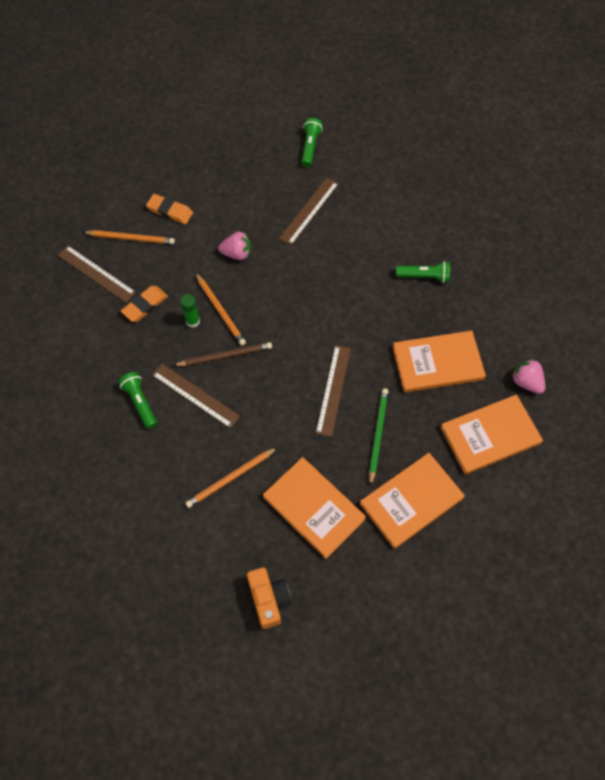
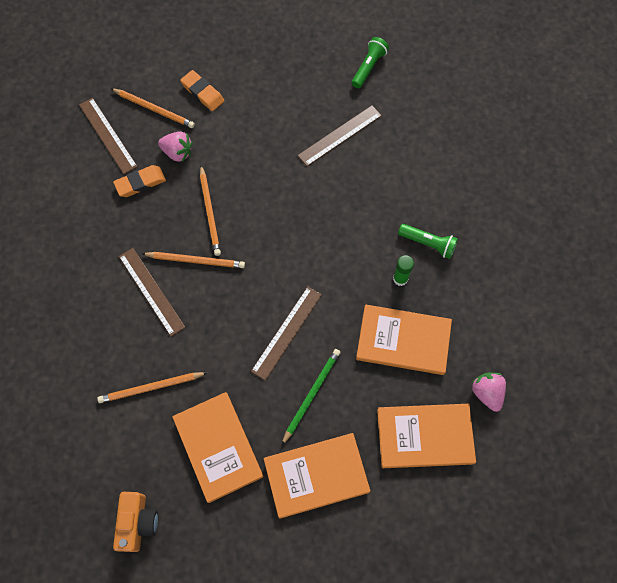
camera: 20 degrees right, 5 degrees up
green flashlight [118,372,157,429] -> none
brown pencil [173,342,272,366] -> orange pencil [142,252,245,268]
green glue stick [180,294,200,328] -> green glue stick moved to [393,255,414,286]
pink strawberry [218,232,251,260] -> pink strawberry moved to [158,131,193,162]

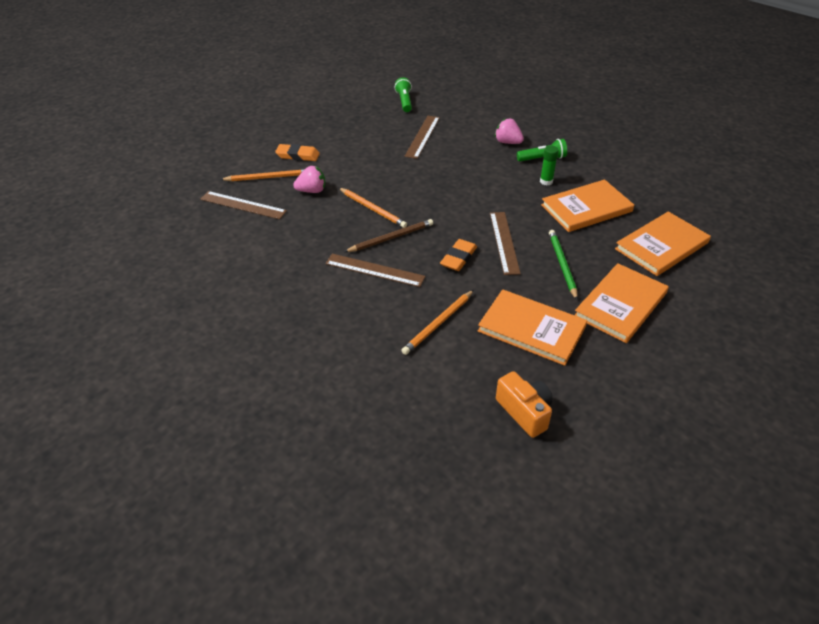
camera: 35 degrees left, 25 degrees down
orange eraser [113,165,166,197] -> orange eraser moved to [440,239,477,271]
orange pencil [142,252,245,268] -> brown pencil [344,219,433,252]
pink strawberry [472,373,506,412] -> pink strawberry moved to [495,118,524,144]

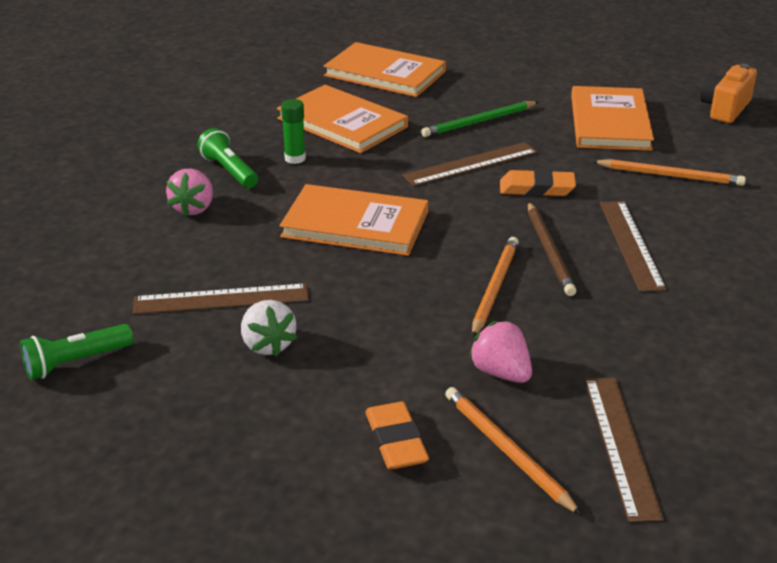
camera: 115 degrees left, 10 degrees down
brown pencil [344,219,433,252] -> brown pencil turned 135 degrees counterclockwise [528,202,576,296]
orange book [575,263,669,343] -> orange book moved to [280,184,428,256]
none -> white strawberry [241,300,297,357]

